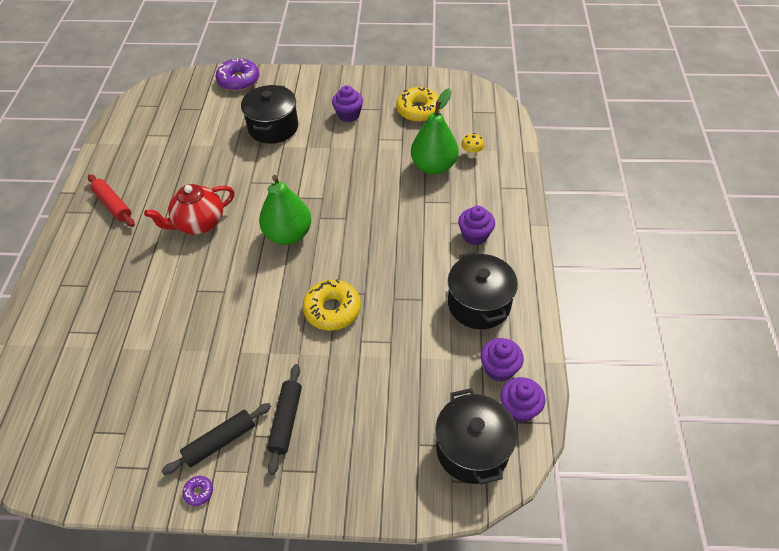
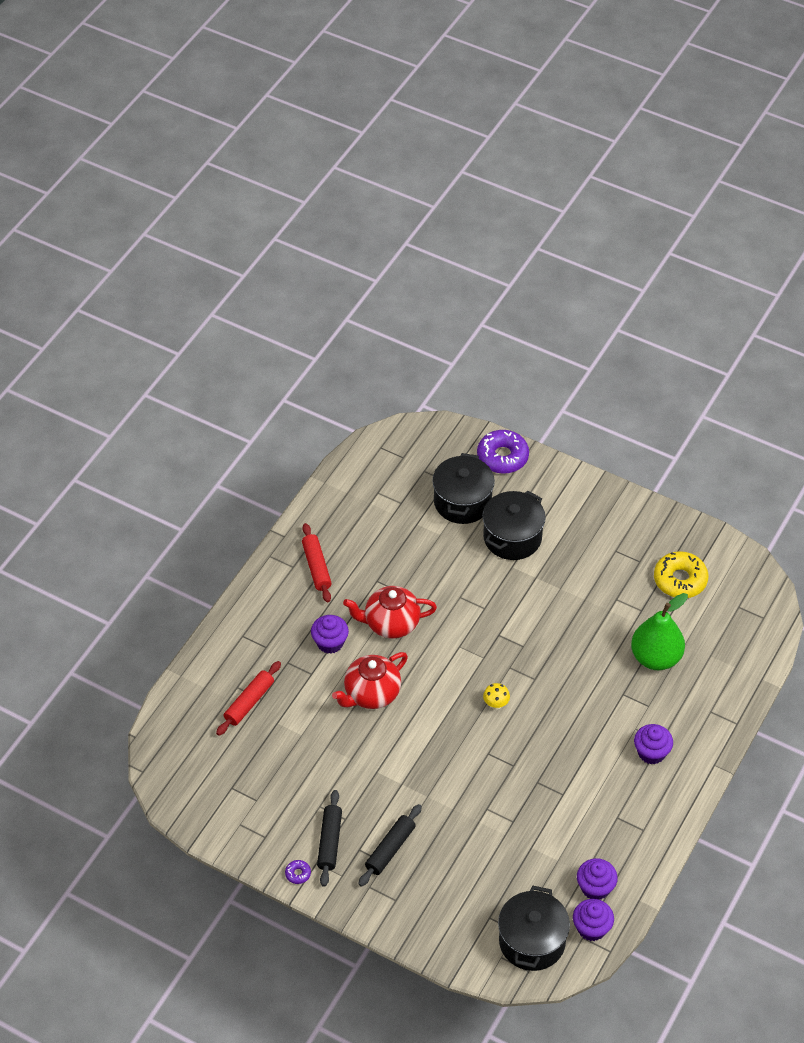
camera: 25 degrees right, 0 degrees up
black rolling pin [162,403,271,475] -> black rolling pin turned 75 degrees counterclockwise [317,790,342,887]
green pear [259,175,311,245] -> none
yellow donut [303,279,361,331] -> none
purple cupcake [332,85,363,122] -> purple cupcake moved to [311,615,349,654]
black pot [448,251,518,329] -> black pot moved to [432,453,495,524]
yellow mushroom [461,133,485,158] -> yellow mushroom moved to [483,683,510,710]
none -> red rolling pin [216,661,281,736]
none -> red teapot [332,652,408,709]

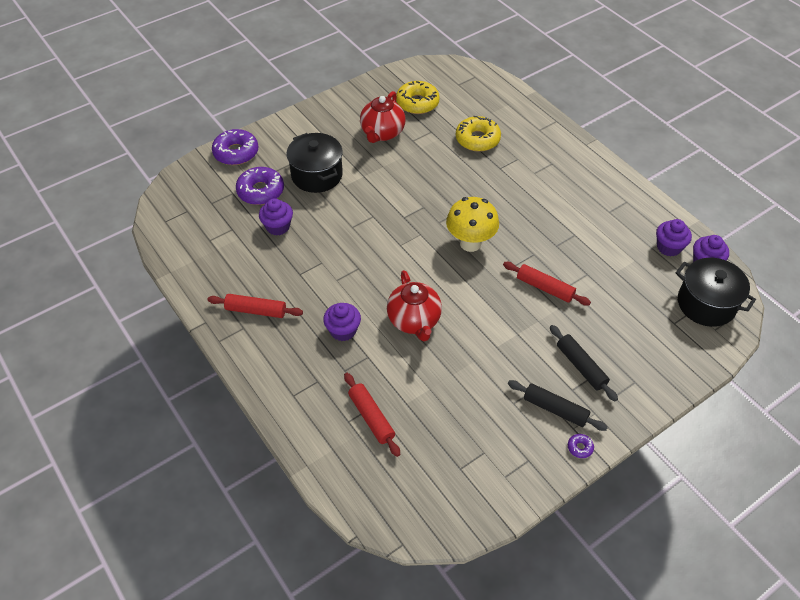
camera: 65 degrees left, 0 degrees up
red teapot [343,586,437,639] -> red teapot moved to [360,91,405,143]
black pot [432,453,495,524] -> purple donut [236,167,284,205]
yellow mushroom [483,683,510,710] -> yellow mushroom [446,197,499,252], size x2.17
green pear [631,593,688,670] -> yellow donut [456,116,501,152]
purple cupcake [634,724,673,764] -> purple cupcake moved to [259,198,293,235]
none -> red rolling pin [503,262,591,306]

